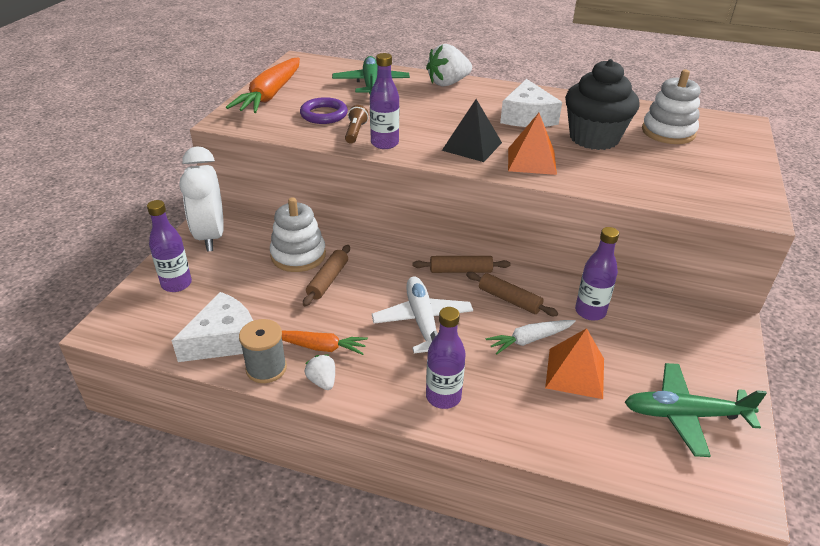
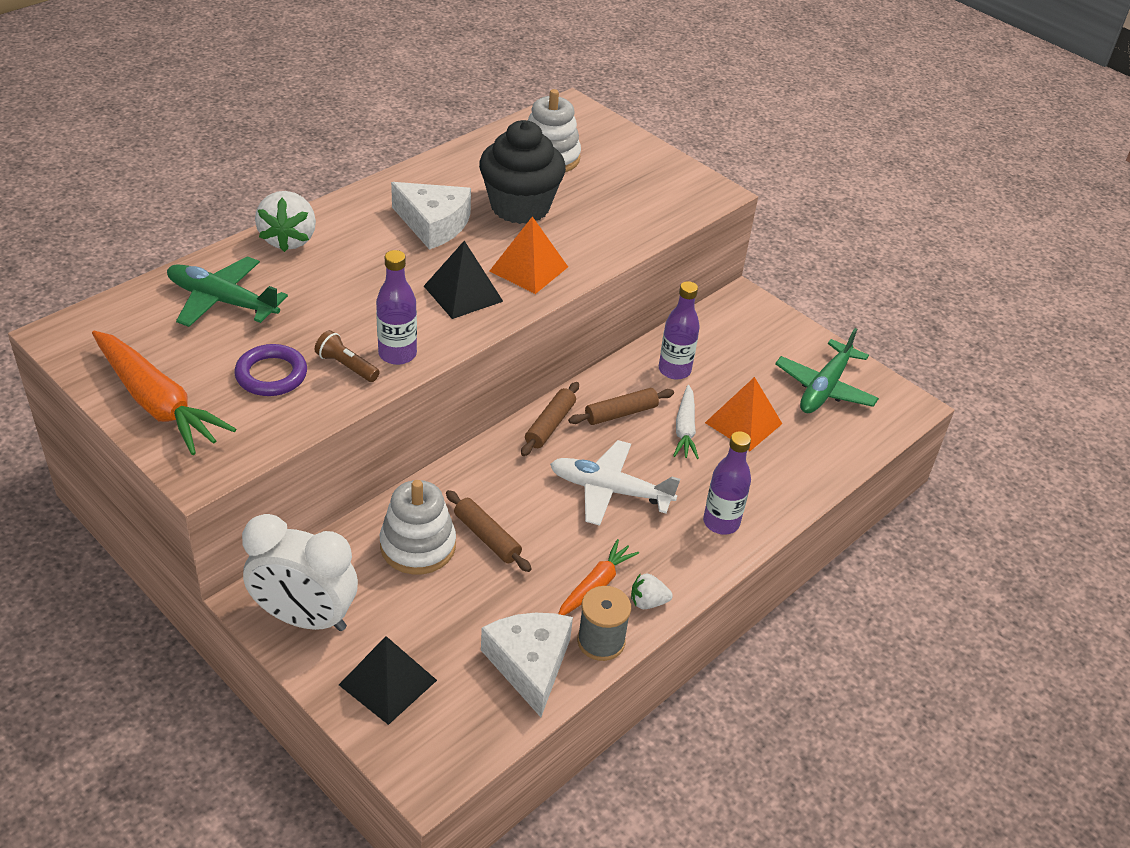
camera: 65 degrees left, 5 degrees up
purple bottle [147,200,192,292] -> black pyramid [339,636,437,725]

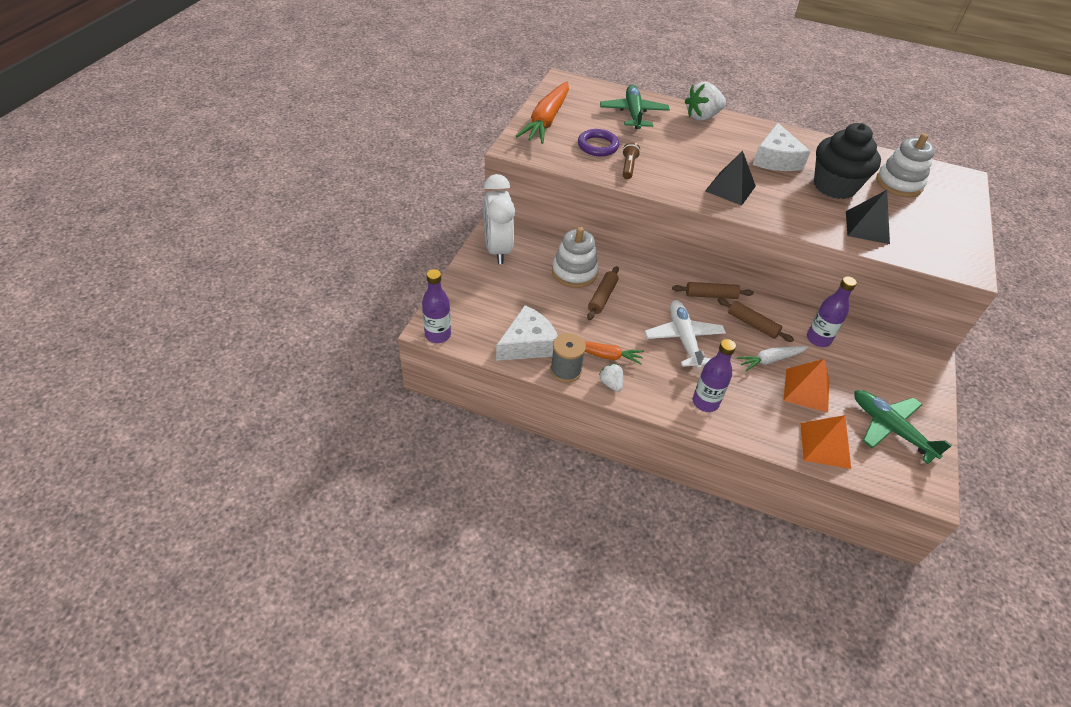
camera: 65 degrees right, 5 degrees up
black pyramid [339,636,437,725] -> black pyramid moved to [846,190,890,244]
purple bottle [376,250,417,365] -> purple bottle moved to [422,269,451,343]
orange pyramid [490,216,568,294] -> orange pyramid moved to [800,415,851,469]
green plane [775,328,879,413] -> green plane turned 45 degrees clockwise [854,390,952,464]

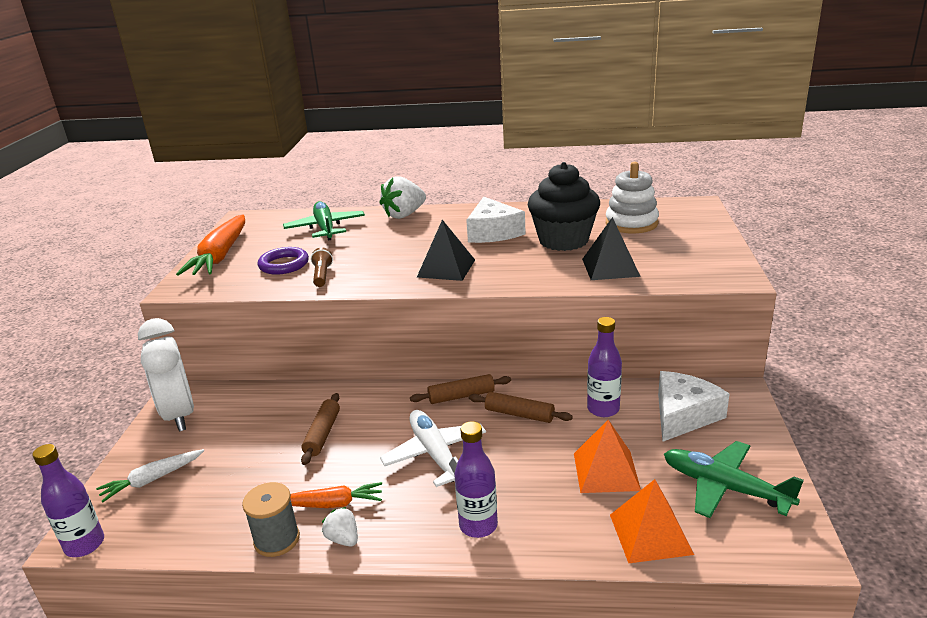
camera: 10 degrees left, 20 degrees down
white cheese [496,305,558,361] -> white cheese moved to [658,371,730,442]
white stacking toy [552,227,599,288] -> none
white carrot [737,346,808,371] -> white carrot moved to [96,449,204,502]

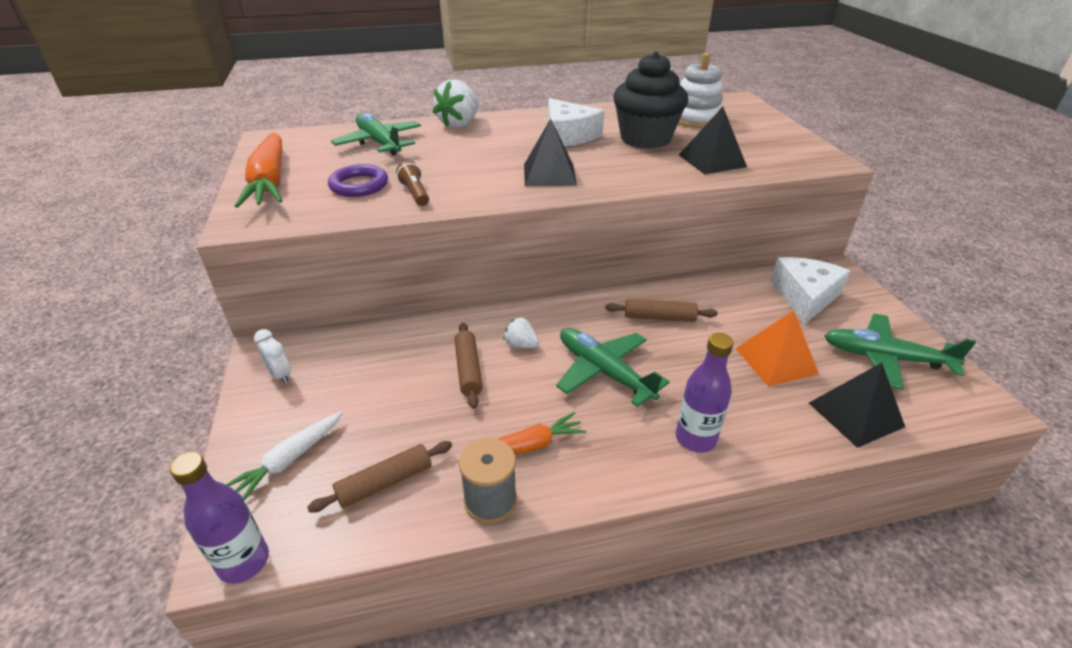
camera: 20 degrees left, 10 degrees up
white clock [138,318,194,431] -> white clock [254,329,291,384], size x0.43
white strawberry [322,507,358,546] -> white strawberry moved to [503,317,539,348]
white plane [380,410,486,487] -> green plane [556,328,670,407]
brown rolling pin [410,374,511,404] -> brown rolling pin moved to [307,441,452,513]
purple bottle [587,317,622,417] -> none
orange pyramid [610,479,694,563] -> black pyramid [809,363,905,448]

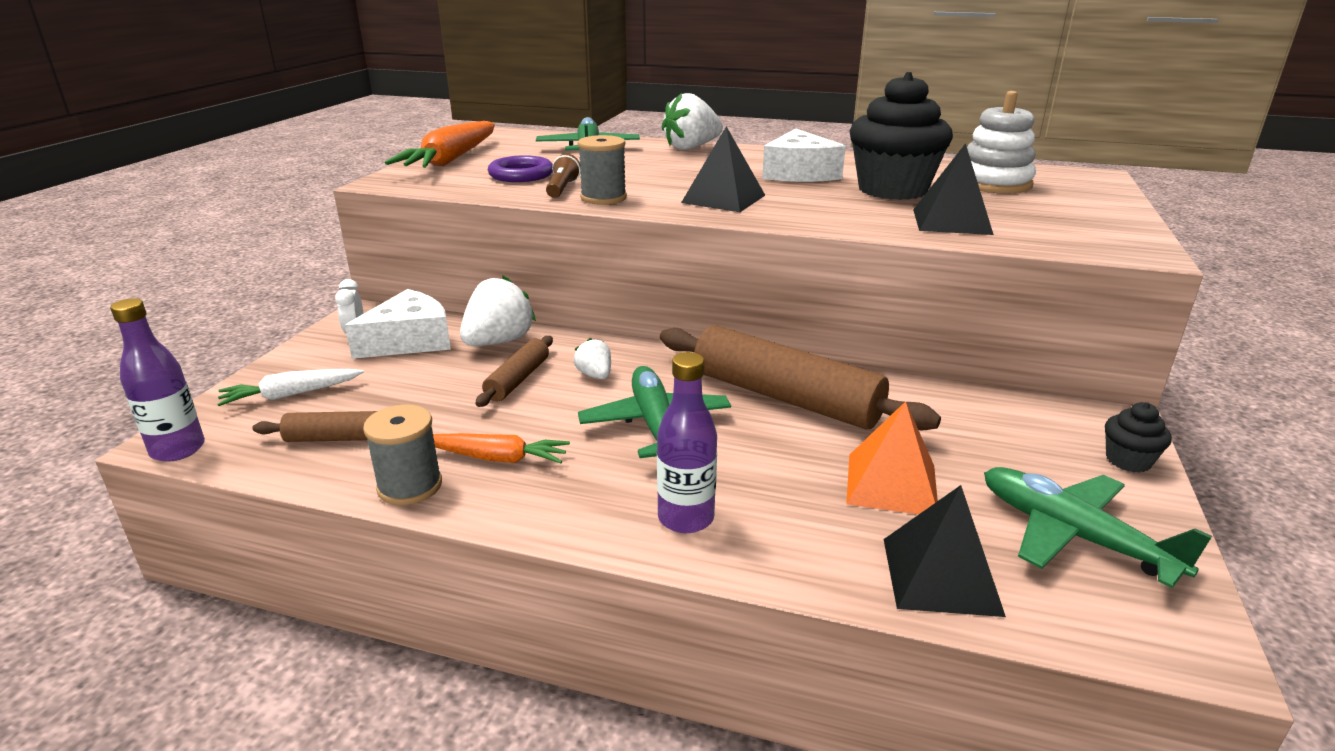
camera: 30 degrees right, 10 degrees down
brown rolling pin [605,299,718,322] -> brown rolling pin [660,325,941,431], size x2.00
white cheese [771,257,850,324] -> white cheese moved to [345,289,451,359]
none -> white strawberry [460,276,536,346]
none -> grey spool [578,135,627,205]
none -> black cupcake [1105,402,1172,473]

